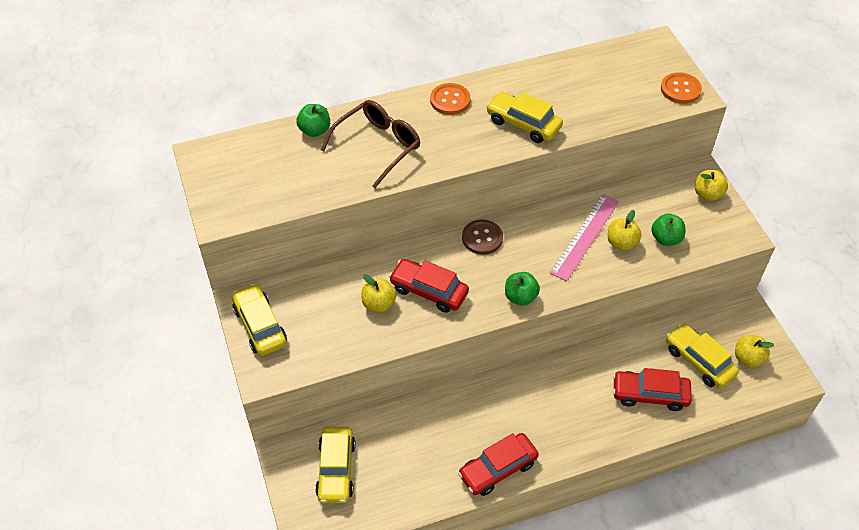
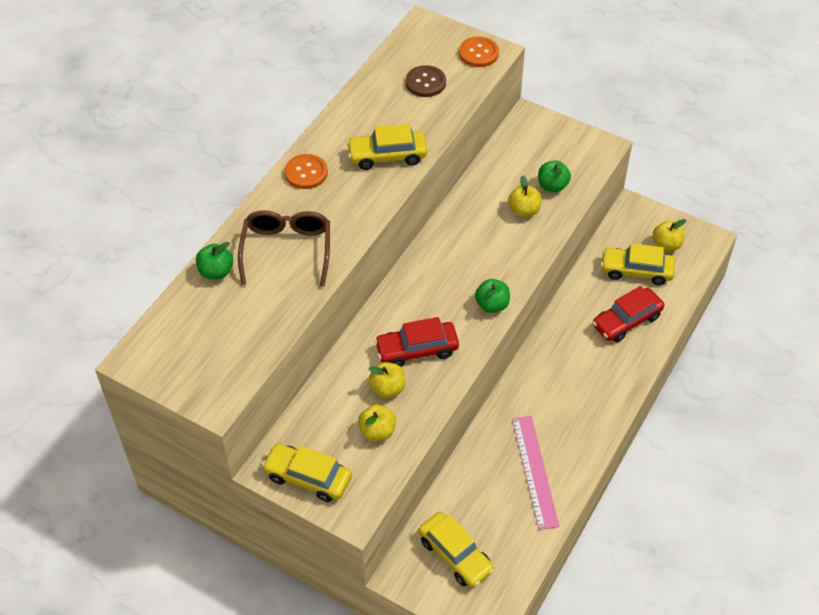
camera: 40 degrees left, 0 degrees up
red car [458,433,539,496] -> none
brown button [462,220,503,255] -> brown button moved to [406,65,446,97]
pink ruler [550,194,619,281] -> pink ruler moved to [512,416,559,530]
yellow apple [695,170,728,201] -> yellow apple moved to [358,404,396,441]

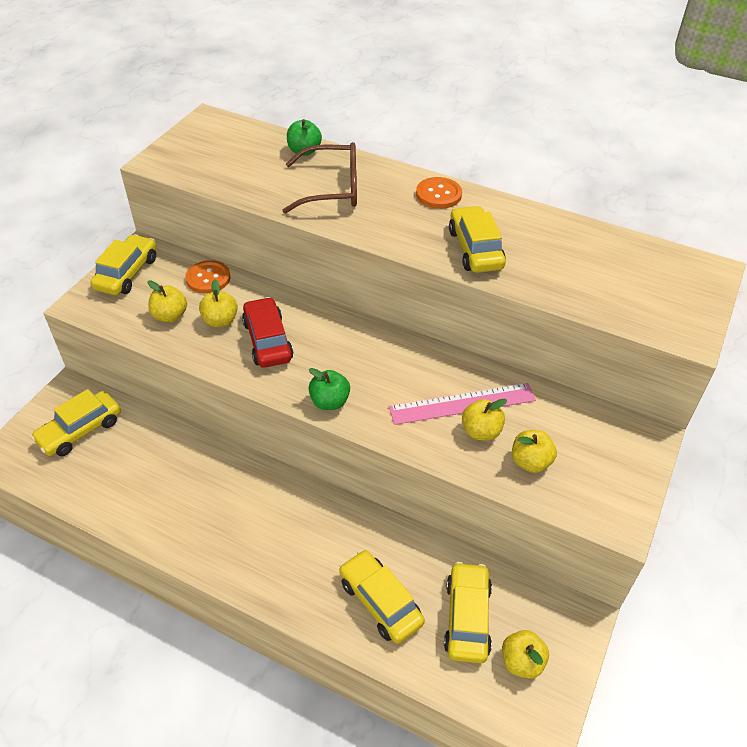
camera: 85 degrees right, 5 degrees down
brown button [406,65,446,97] -> none
orange button [459,37,499,67] -> orange button moved to [185,260,230,294]
pink ruler [512,416,559,530] -> pink ruler moved to [389,383,536,425]
green apple [538,160,571,192] -> yellow apple [512,430,557,473]
red car [592,286,664,342] -> yellow car [339,549,425,644]

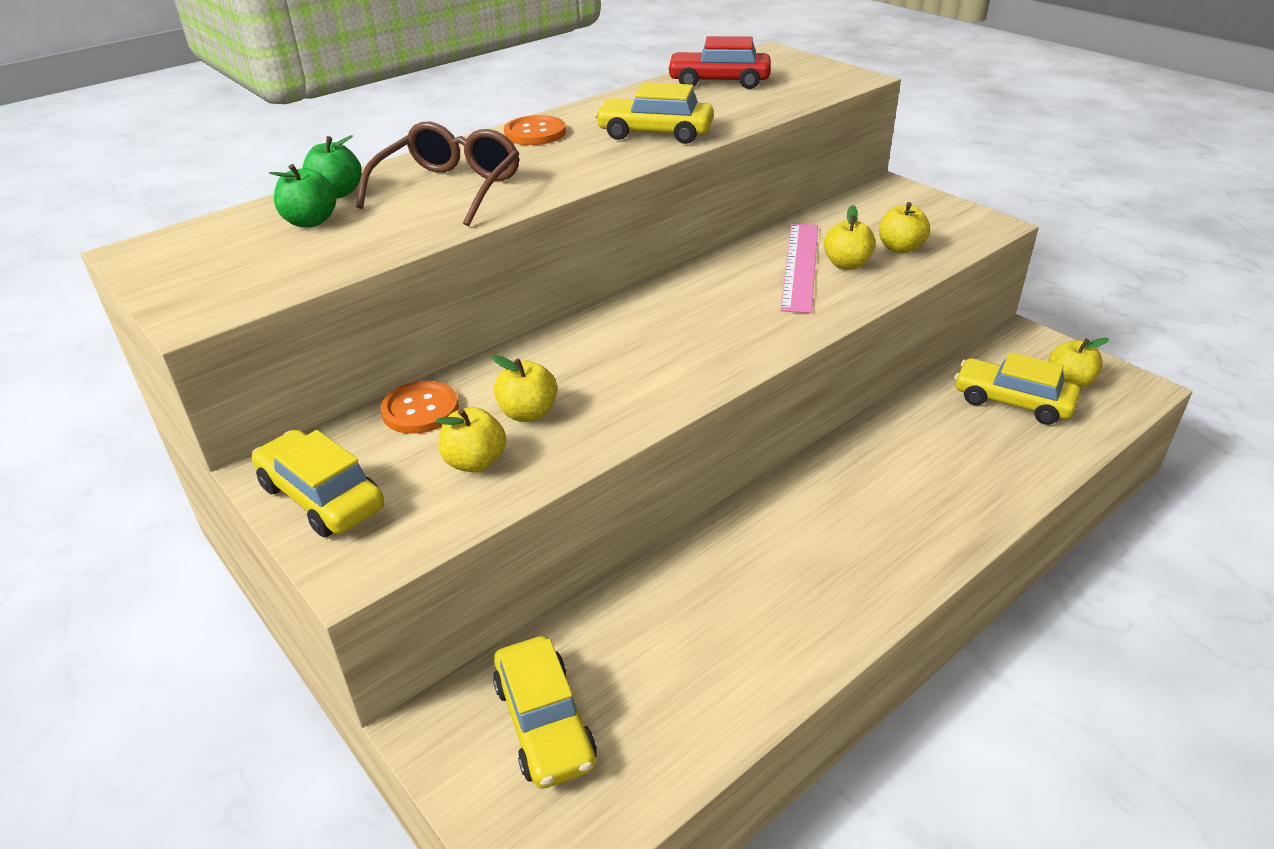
camera: 65 degrees left, 10 degrees down
red car [242,297,293,368] -> red car moved to [667,36,771,89]
green apple [308,368,350,410] -> green apple moved to [269,164,337,227]
yellow car [339,549,425,644] -> none

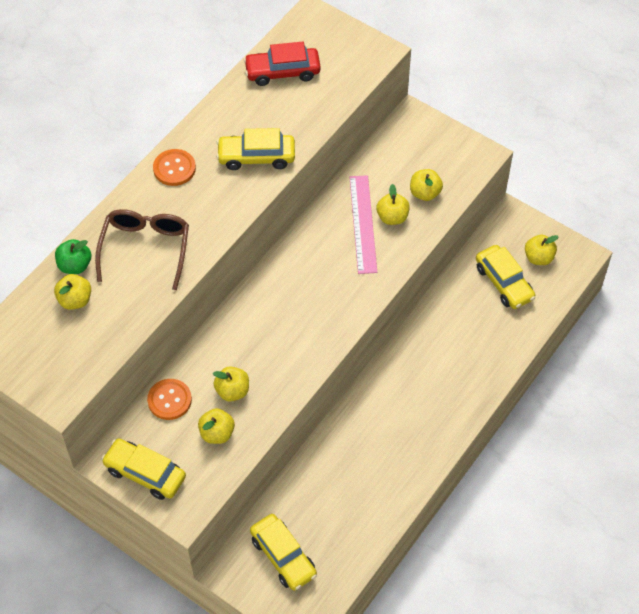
camera: 15 degrees left, 20 degrees up
green apple [269,164,337,227] -> yellow apple [54,274,91,310]
yellow car [954,352,1080,425] -> yellow car turned 135 degrees counterclockwise [476,245,535,309]

